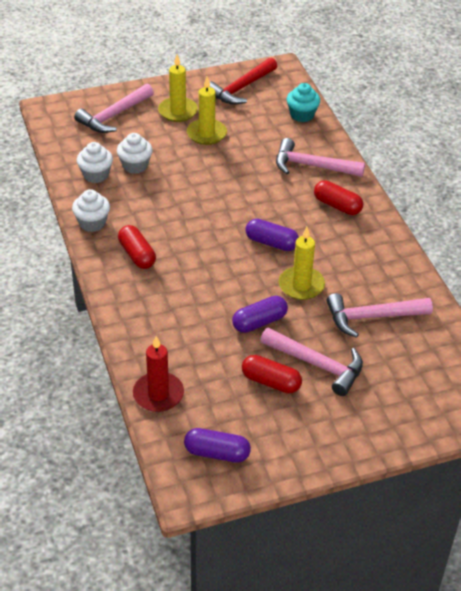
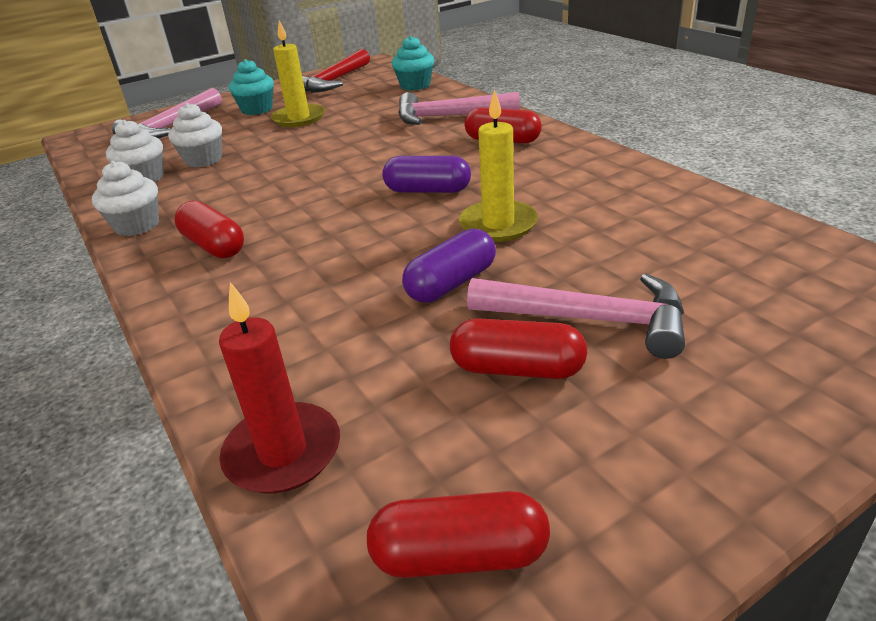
camera: 10 degrees left, 10 degrees down
yellow candle [158,54,198,122] -> turquoise cupcake [229,59,274,115]
purple capsule [184,428,251,463] -> red capsule [367,491,550,578]
pink hammer [326,293,433,338] -> none

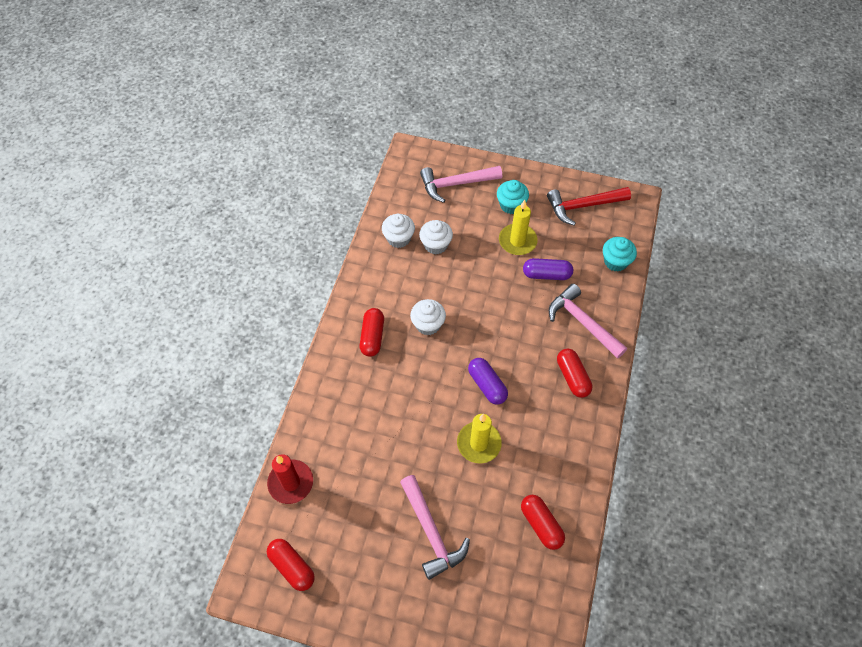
camera: 45 degrees right, 25 degrees up
white cupcake [92,161,159,236] -> white cupcake moved to [410,299,446,335]
purple capsule [402,228,496,303] -> purple capsule moved to [523,258,573,280]
red capsule [450,318,587,379] -> red capsule moved to [521,495,565,550]

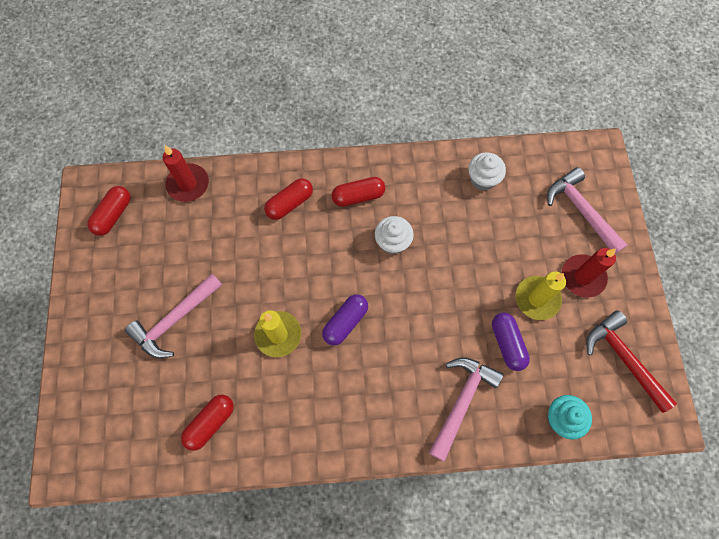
camera: 70 degrees right, 10 degrees up
white cupcake [419,220,453,254] -> none
turquoise cupcake [497,180,529,214] -> red candle [562,248,616,298]
red capsule [557,349,592,398] -> red capsule moved to [264,178,313,220]

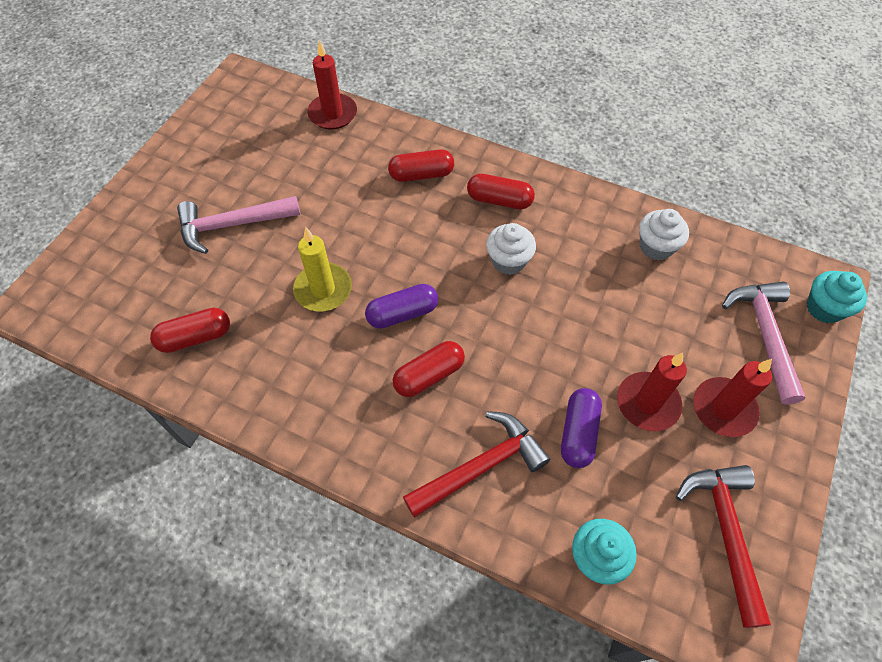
camera: 30 degrees right, 10 degrees down
red capsule [87,186,131,236] -> red capsule moved to [393,341,465,397]
pink hammer [429,357,503,462] -> red hammer [403,411,550,518]
yellow candle [516,271,566,320] -> red candle [617,353,687,431]
none -> turquoise cupcake [807,271,867,323]

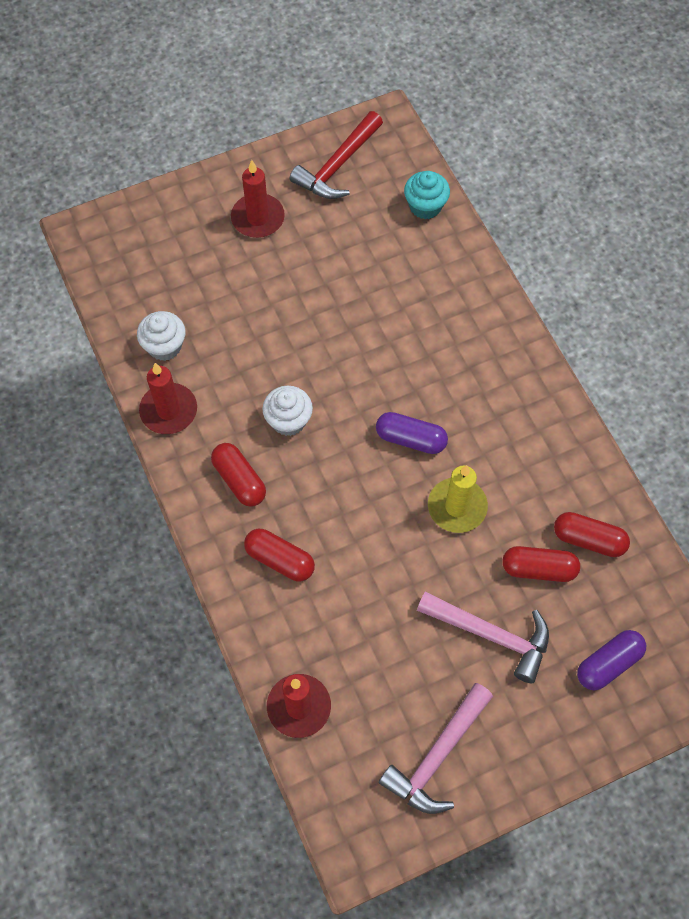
camera: 140 degrees left, 5 degrees up
red capsule [393,341,465,397] -> red capsule moved to [502,546,580,582]
red hammer [403,411,550,518] -> none
purple capsule [561,388,602,468] -> purple capsule moved to [577,630,646,690]
red candle [617,353,687,431] -> red candle moved to [139,363,197,434]
pink hammer [722,282,805,405] -> pink hammer moved to [379,683,493,814]
turquoise cupcake [807,271,867,323] -> none

